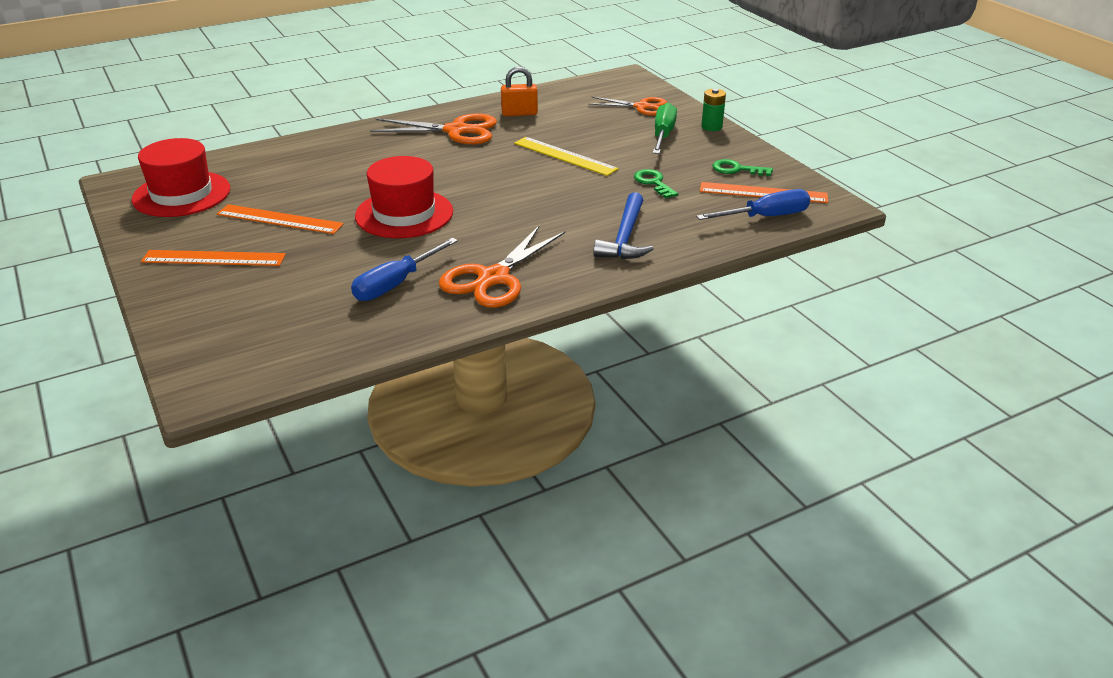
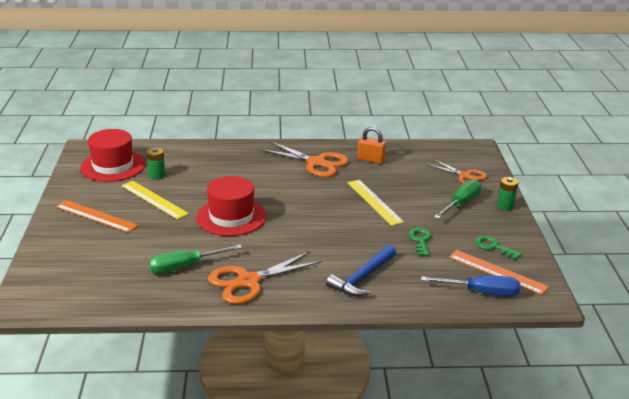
camera: 25 degrees right, 5 degrees down
orange ruler [217,204,344,234] -> yellow ruler [121,181,189,220]
blue screwdriver [351,238,458,301] -> green screwdriver [149,244,242,274]
none -> green battery [147,147,165,180]

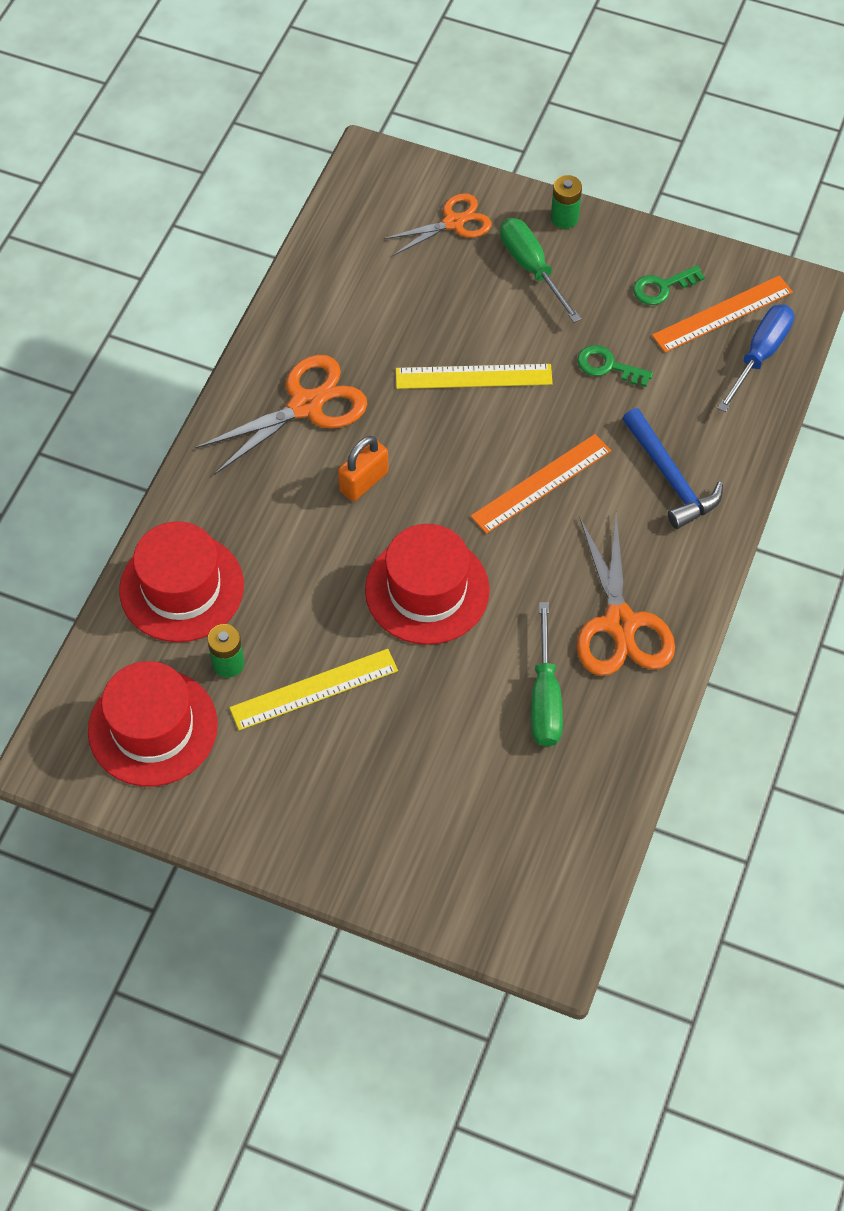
camera: 65 degrees left, 30 degrees up
orange ruler [56,200,138,233] -> orange ruler moved to [471,434,611,534]
orange padlock [357,127,386,164] -> orange padlock moved to [338,436,389,501]
none -> red hat [119,521,244,642]

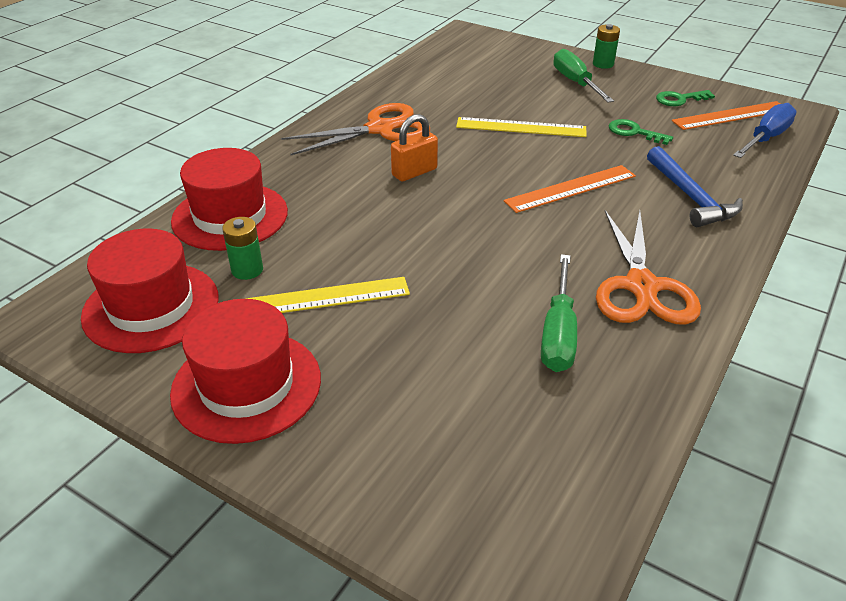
camera: 10 degrees right, 20 degrees down
red hat [365,524,490,645] -> red hat moved to [170,299,321,444]
orange scissors [383,193,492,256] -> none

